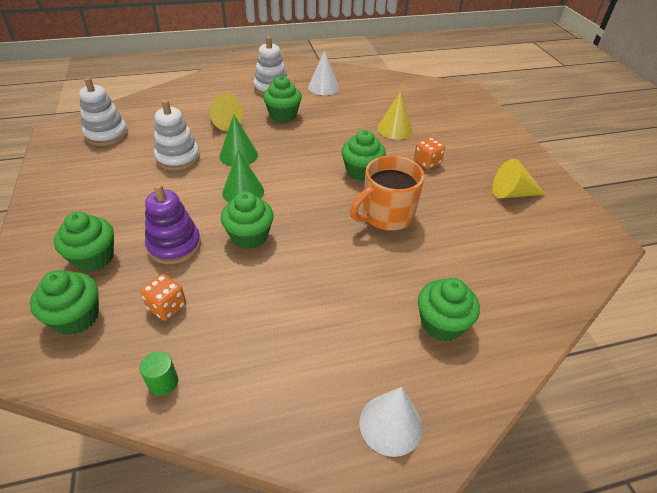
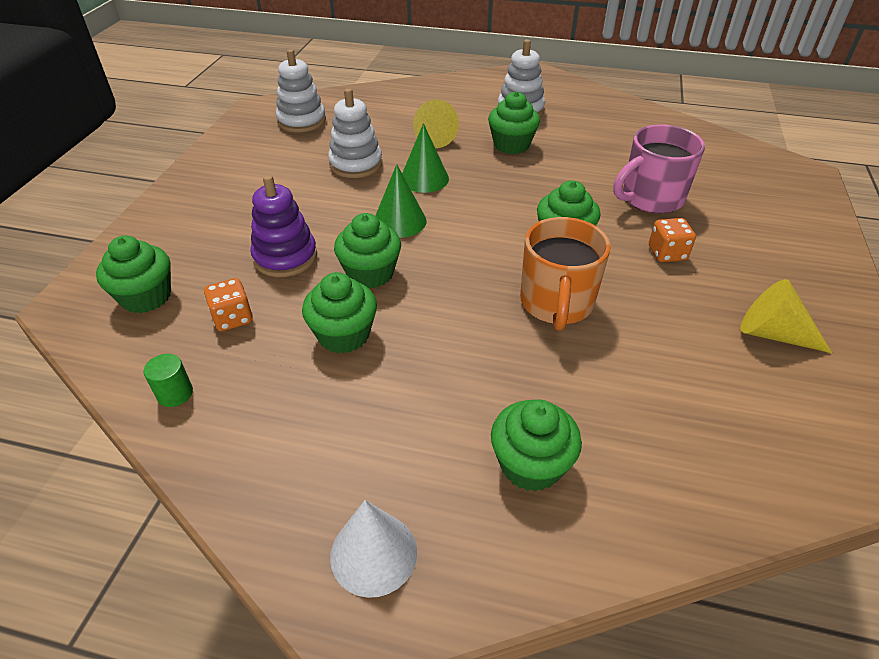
camera: 30 degrees right, 0 degrees up
green cupcake [54,212,114,272] -> green cupcake moved to [302,272,377,354]
white cone [308,50,339,95] -> none
orange mug [350,156,425,231] -> orange mug turned 75 degrees counterclockwise [520,217,611,331]
yellow cone [377,90,412,140] -> pink mug [614,124,705,214]

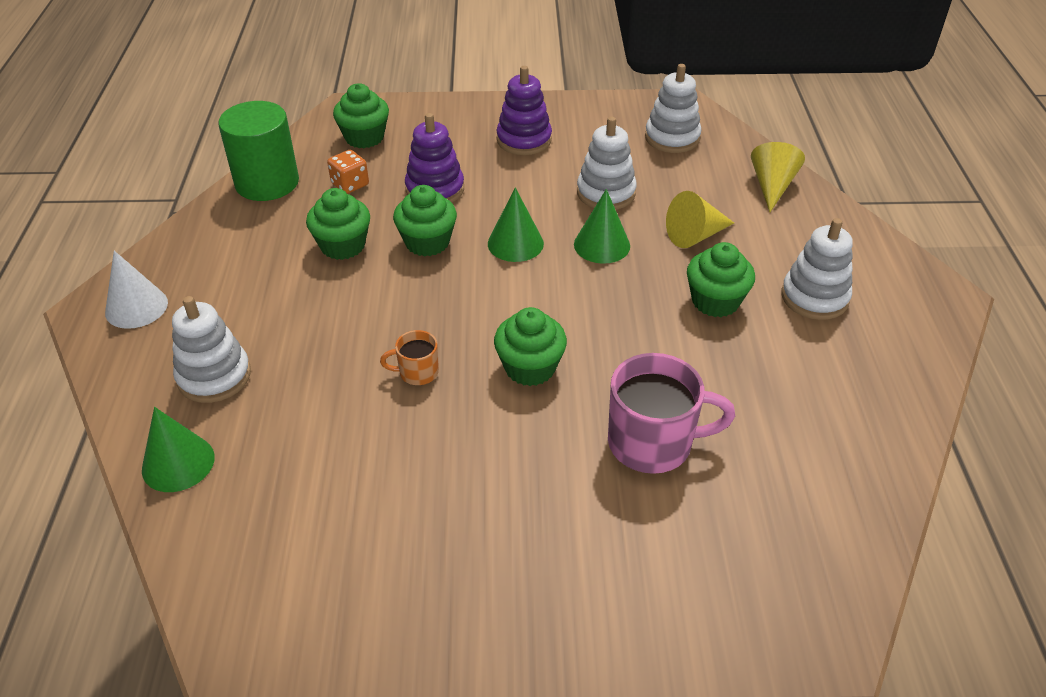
camera: 75 degrees right, 0 degrees up
green cylinder [144,354,193,407] -> green cylinder [218,101,299,201], size x2.45
green cupcake [491,400,582,491] -> white stacking toy [172,296,251,403]
orange mug [520,217,611,331] -> orange mug [380,330,439,385], size x0.50
pink mug [614,124,705,214] -> pink mug turned 135 degrees clockwise [608,353,735,474]
orange dice [649,218,696,262] -> none
yellow cone [740,279,832,353] -> yellow cone moved to [751,142,805,212]
none -> green cone [142,407,215,492]
none -> purple stacking toy [497,66,552,155]

